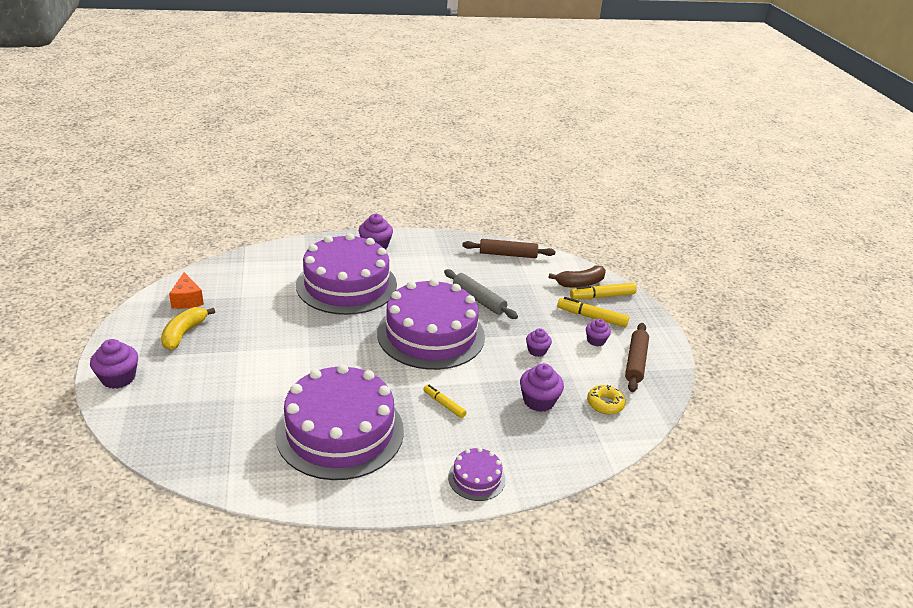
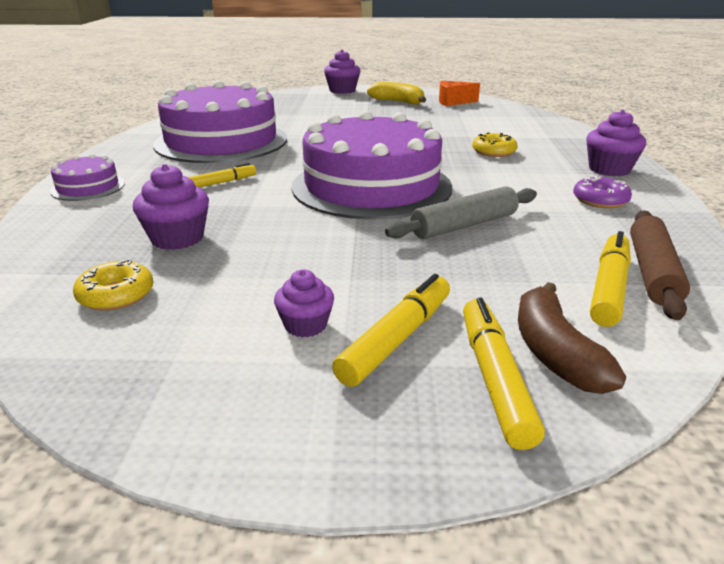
camera: 105 degrees right, 5 degrees down
purple cake [296,233,397,315] -> yellow donut [472,133,518,157]
purple cupcake [526,328,552,357] -> none
brown rolling pin [625,323,649,392] -> none
none -> purple donut [573,177,632,208]
none -> yellow marker [590,231,631,327]

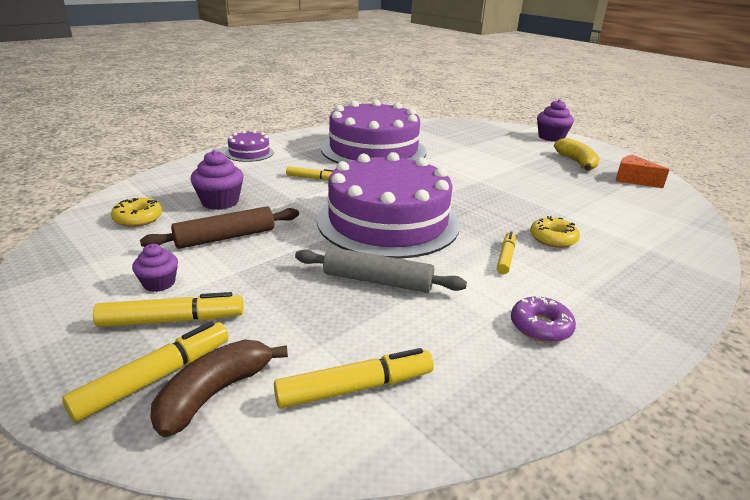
camera: 45 degrees right, 0 degrees up
purple cupcake [586,110,646,176] -> none
brown rolling pin [630,210,690,320] -> brown rolling pin moved to [140,206,299,249]
none -> yellow marker [497,231,515,274]

